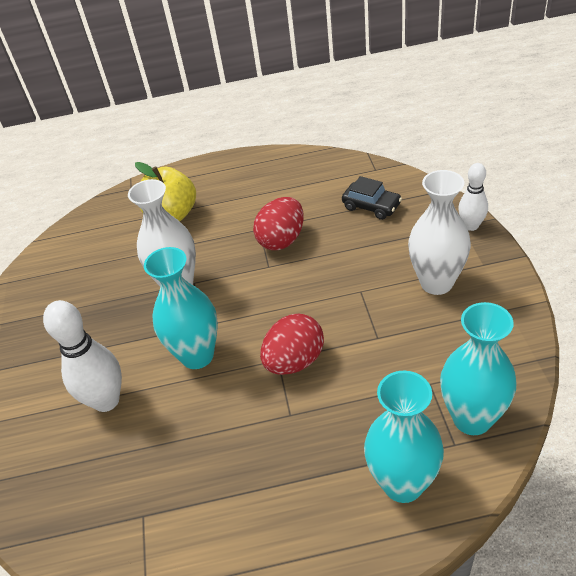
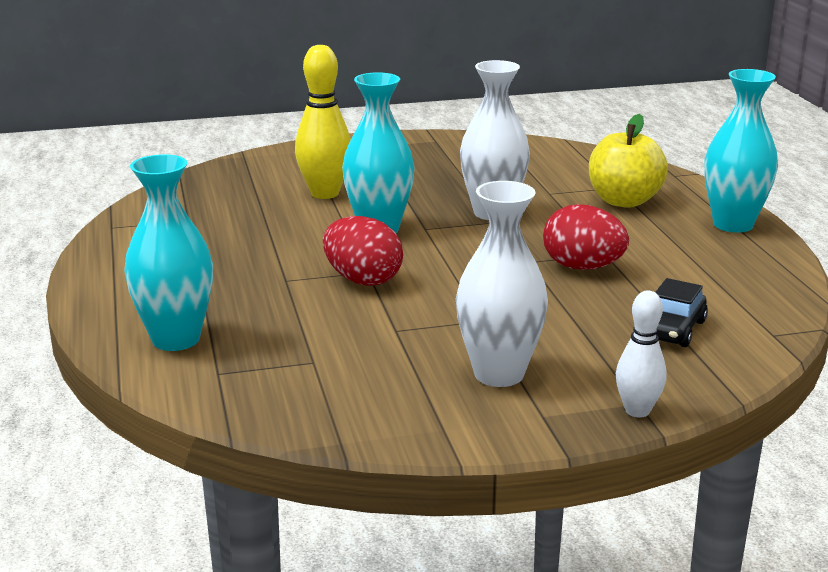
camera: 80 degrees right, 20 degrees down
white bowling pin [43,300,122,412] -> yellow bowling pin [295,45,351,199]
turquoise vase [440,302,516,435] -> turquoise vase moved to [704,69,778,233]

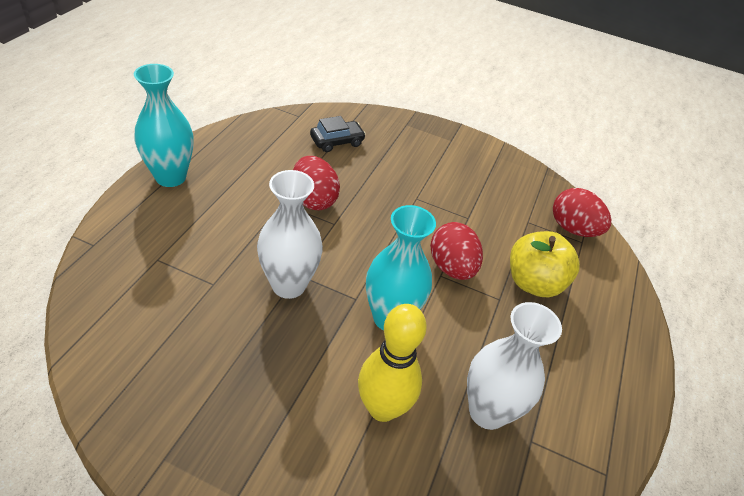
camera: 150 degrees left, 20 degrees up
turquoise vase [124,154,213,351] -> none
white vase [456,181,548,387] -> white vase moved to [467,302,562,430]
yellow apple [589,114,668,208] -> yellow apple moved to [510,231,580,298]
white bowling pin [616,291,667,417] -> none
none -> red egg [553,188,611,237]

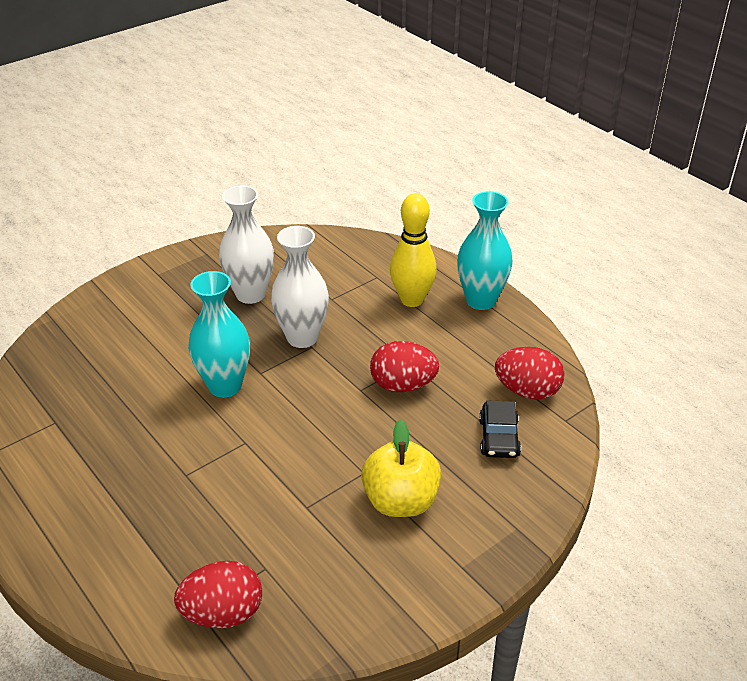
camera: 125 degrees right, 5 degrees down
yellow bowling pin [358,304,427,422] -> yellow bowling pin moved to [390,193,437,307]
red egg [430,222,483,280] -> red egg moved to [495,347,565,399]
white vase [467,302,562,430] -> white vase moved to [219,186,274,304]
yellow apple [510,231,580,298] -> yellow apple moved to [361,419,441,517]

